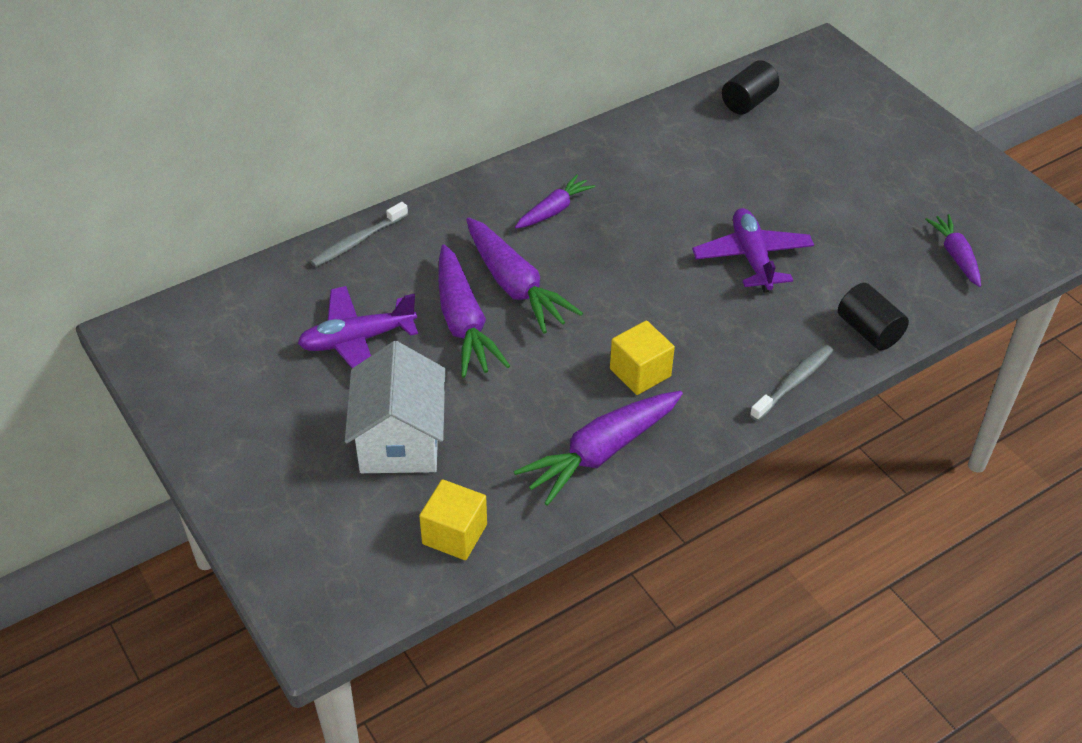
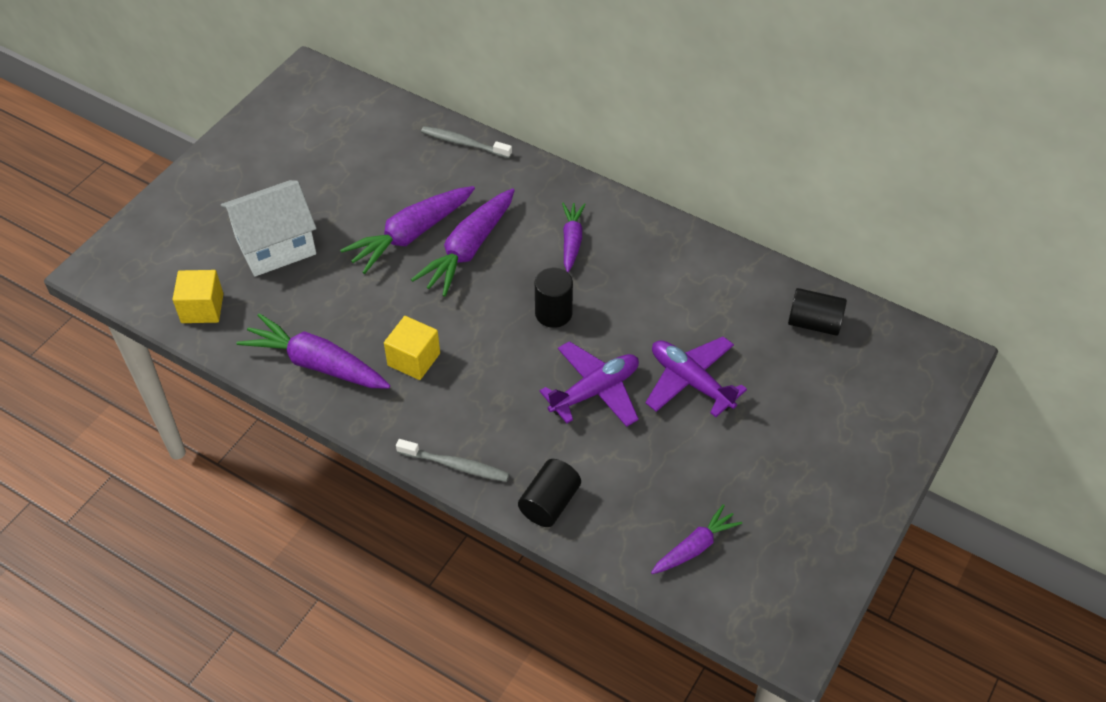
camera: 65 degrees right, 5 degrees up
purple plane [298,286,418,368] -> purple plane moved to [645,336,747,417]
purple carrot [515,174,595,229] -> purple carrot turned 105 degrees counterclockwise [562,203,586,272]
none -> black cylinder [535,268,573,328]

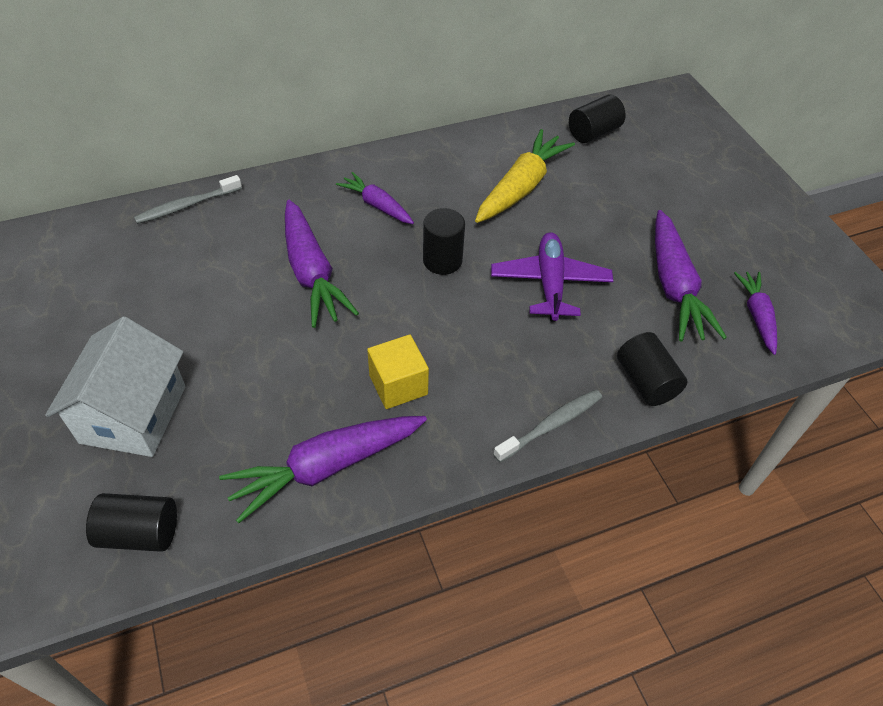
camera: 55 degrees left, 0 degrees up
yellow cube [173,270,223,323] -> black cylinder [86,493,177,552]
purple carrot [340,186,475,274] -> purple carrot moved to [655,210,727,342]
purple plane [645,336,747,417] -> none
none -> yellow carrot [475,129,575,223]

